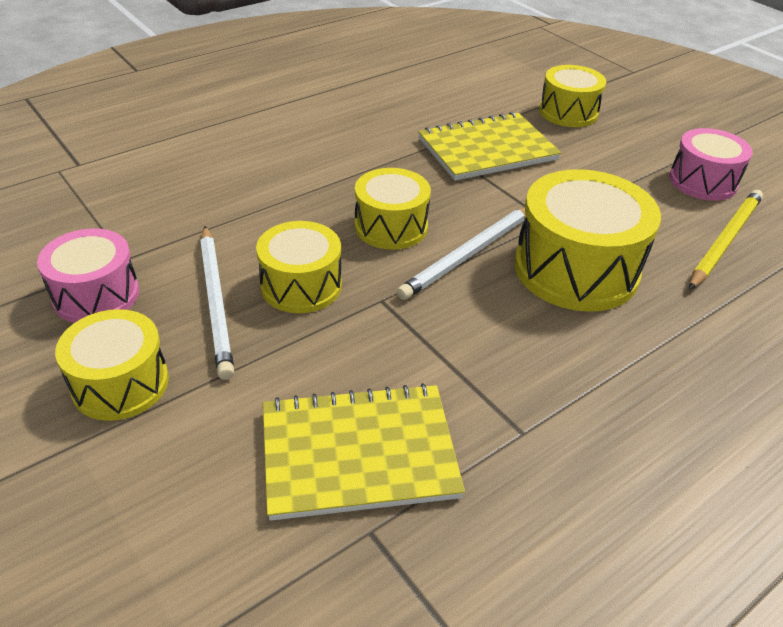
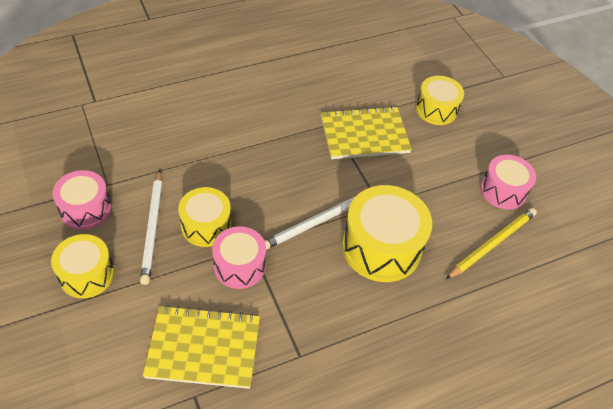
camera: 10 degrees right, 10 degrees up
yellow drum [355,168,431,250] -> none
none -> pink drum [212,226,266,289]

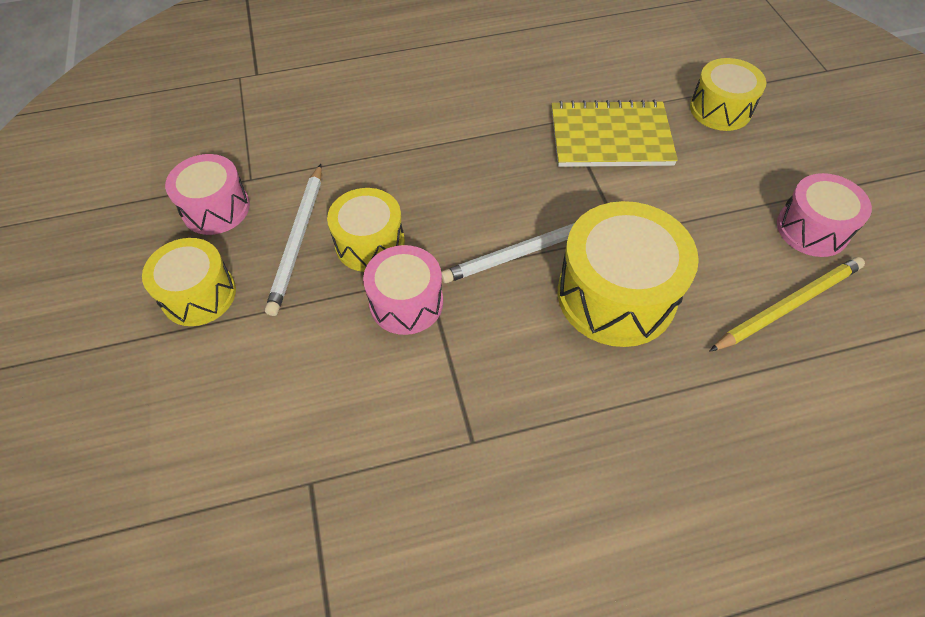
camera: 15 degrees right, 5 degrees up
yellow notebook [143,305,260,389] -> none

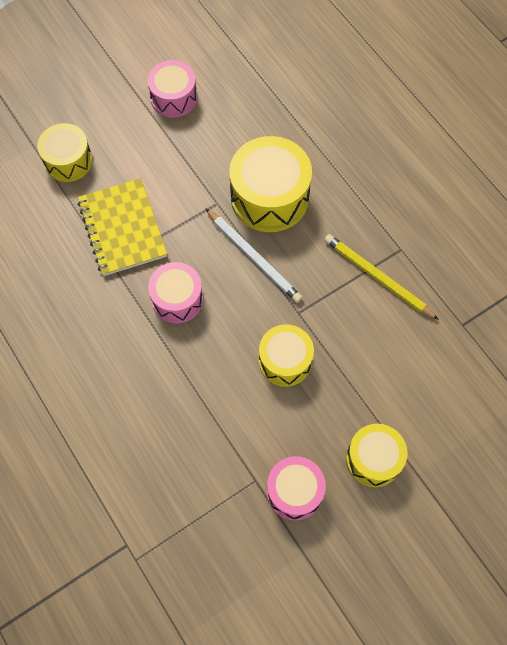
camera: 110 degrees left, 10 degrees up
white pencil [265,164,322,316] -> none
pink drum [363,245,443,335] -> pink drum moved to [148,262,203,323]
yellow pencil [709,257,865,352] -> yellow pencil moved to [324,234,439,320]

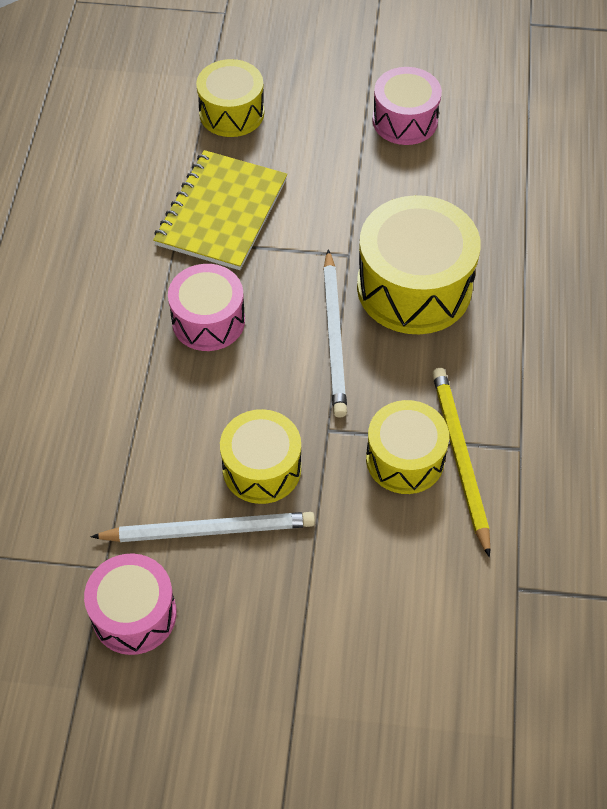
camera: 40 degrees right, 10 degrees down
yellow drum [346,424,408,487] -> yellow drum moved to [366,400,449,494]
none -> white pencil [91,512,315,542]

